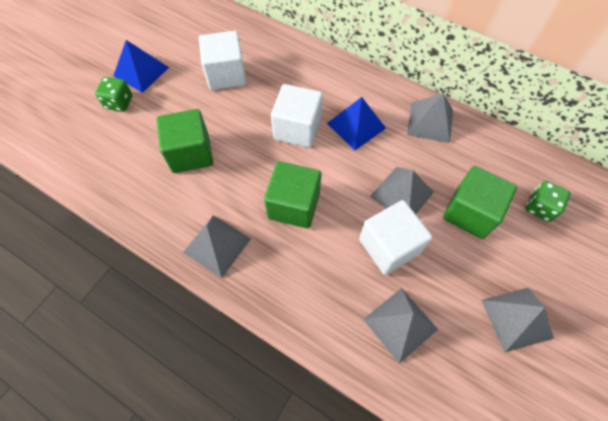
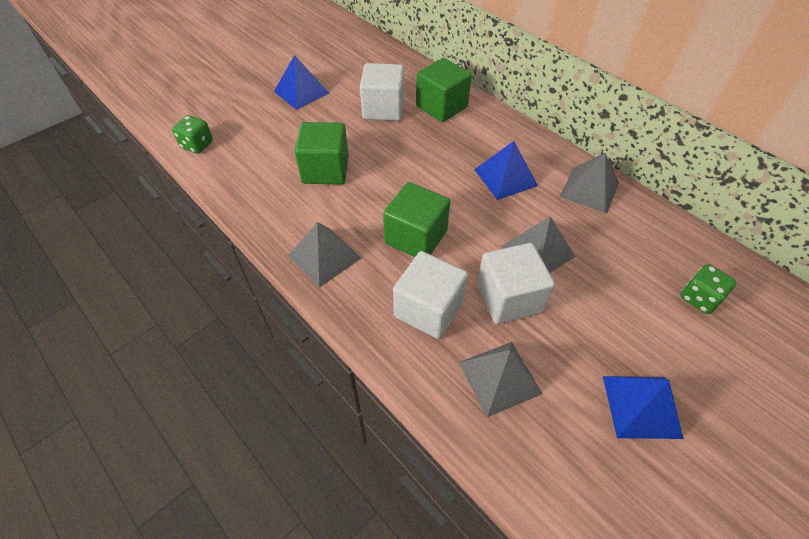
camera: 15 degrees right, 10 degrees down
green dice [95,77,132,112] -> green dice moved to [172,115,213,154]
white cube [271,84,323,148] -> white cube moved to [393,251,468,339]
green cube [443,166,517,239] -> green cube moved to [416,58,472,122]
grey pyramid [481,288,554,353] -> blue pyramid [603,376,683,439]

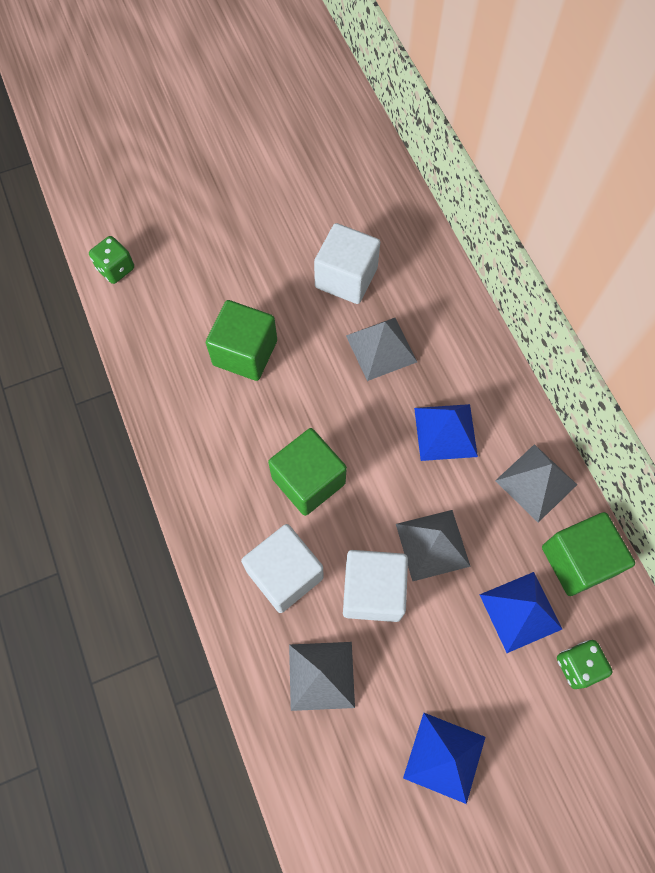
camera: 20 degrees right, 15 degrees up
blue pyramid [274,55,329,110] -> blue pyramid moved to [480,572,562,653]
grey pyramid [288,222,361,288] -> grey pyramid moved to [346,318,417,381]
green cube [416,58,472,122] -> green cube moved to [542,512,635,596]

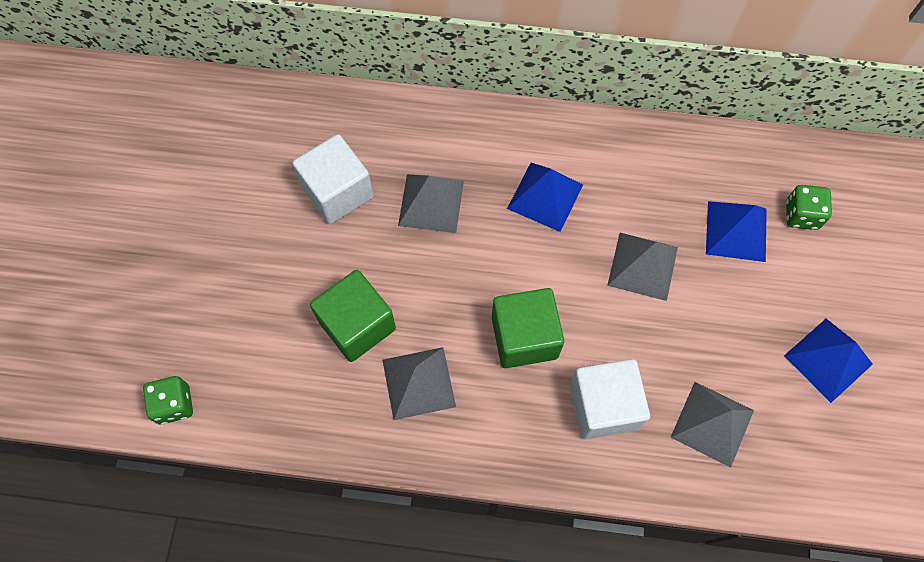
camera: 60 degrees left, 0 degrees up
white cube [343,550,408,622] -> none
grey pyramid [495,444,577,522] -> grey pyramid moved to [382,347,456,420]
green cube [542,512,635,596] -> none

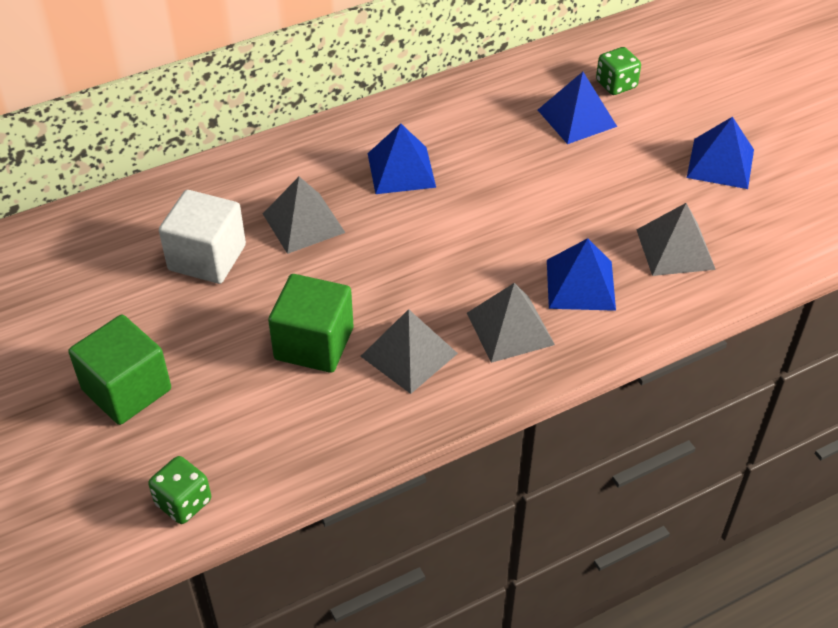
camera: 35 degrees left, 20 degrees down
green cube [492,288,564,368] -> green cube moved to [68,315,171,425]
white cube [569,359,650,439] -> blue pyramid [547,238,616,311]
grey pyramid [607,233,678,301] -> grey pyramid moved to [467,283,555,363]

